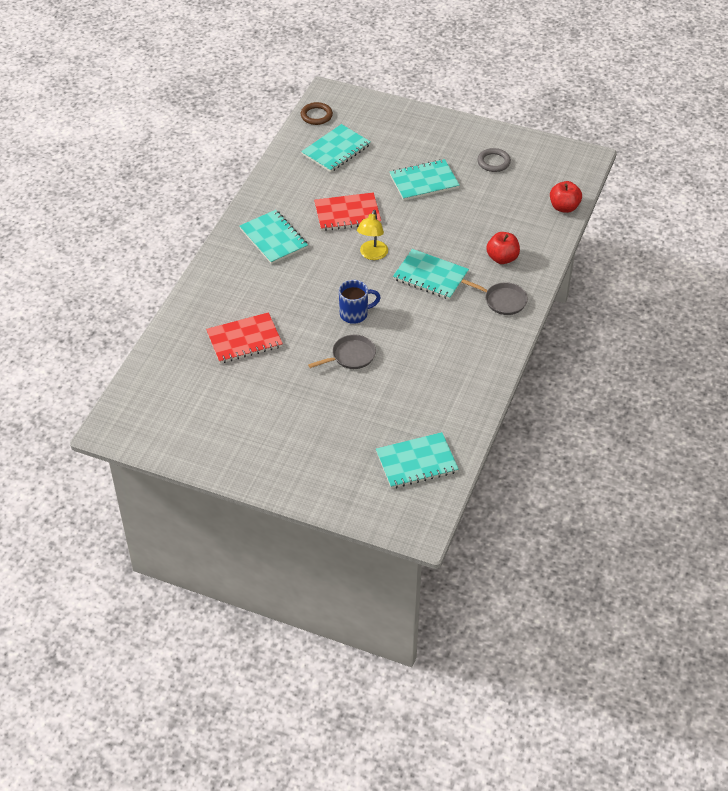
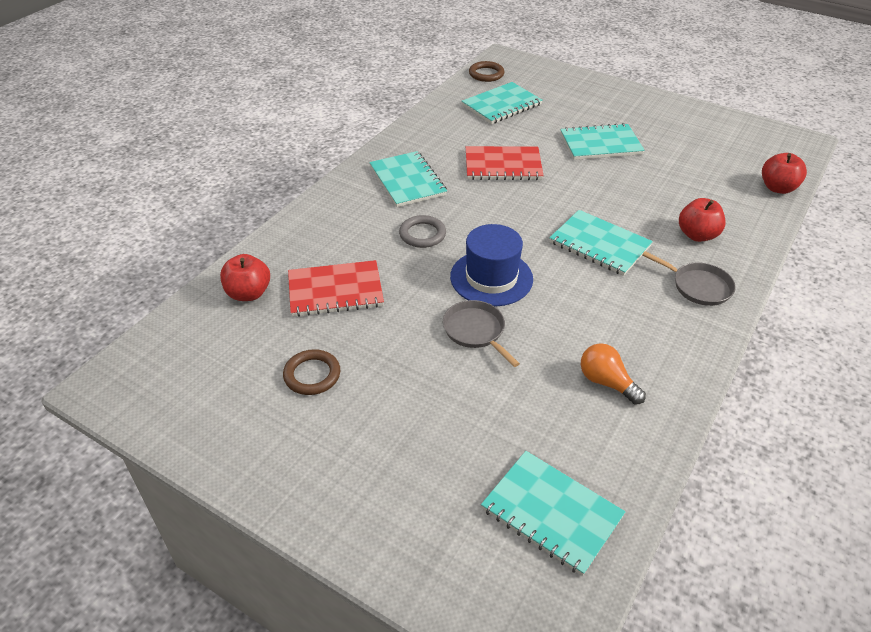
camera: 10 degrees right, 5 degrees down
grey pan [308,335,376,369] -> grey pan turned 105 degrees counterclockwise [443,300,520,367]
blue mug [339,280,381,324] -> blue hat [450,224,533,306]
yellow lamp [357,210,388,260] -> none
turquoise notebook [376,432,459,489] -> turquoise notebook turned 45 degrees clockwise [481,451,626,576]
grey ring [478,148,511,172] -> grey ring moved to [399,215,446,248]
none -> red apple [220,254,270,301]
none -> brown ring [283,349,340,395]
none -> orange light bulb [581,343,646,405]

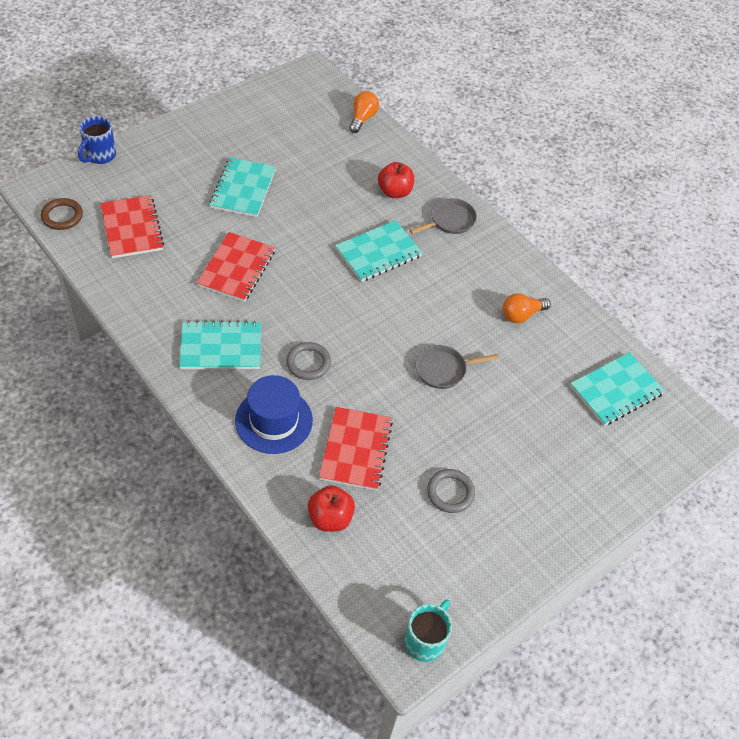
camera: 75 degrees left, 10 degrees up
brown ring [283,349,340,395] -> grey ring [427,469,475,513]
blue hat [450,224,533,306] -> blue hat moved to [235,375,313,454]
turquoise notebook [462,82,543,124] -> red notebook [101,195,164,258]
red apple [762,153,807,194] -> orange light bulb [349,91,379,133]
none -> blue mug [78,116,116,164]
none -> turquoise mug [405,599,452,662]

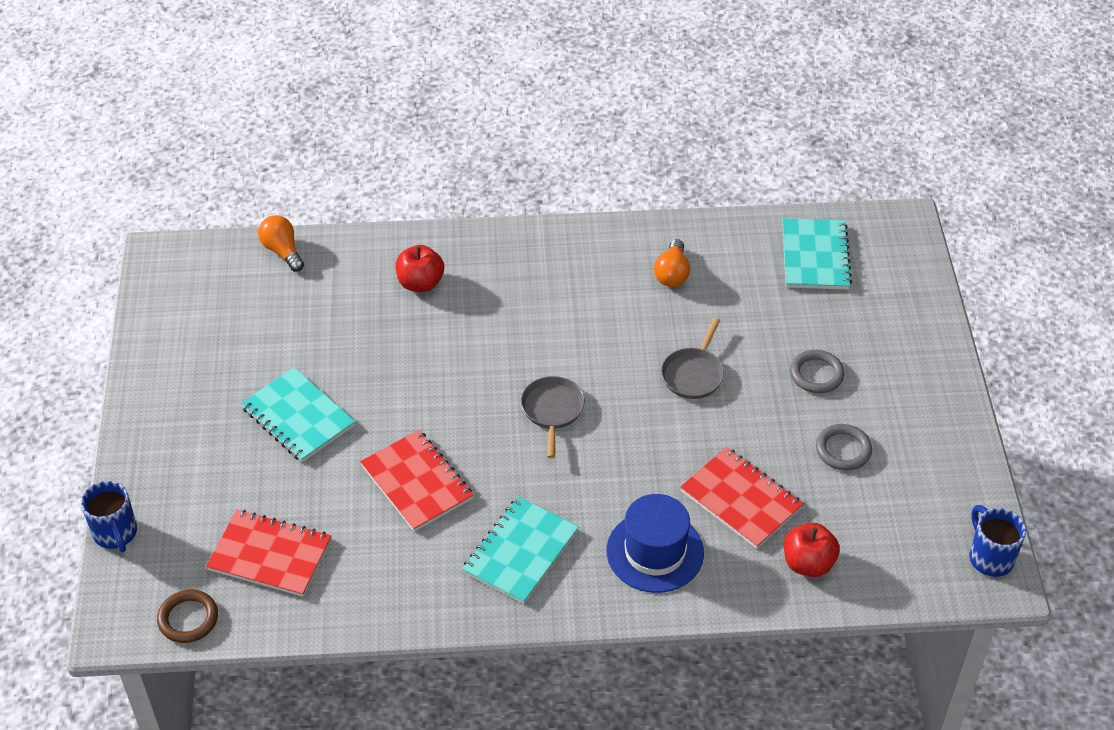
camera: 50 degrees left, 5 degrees down
grey ring [286,342,331,380] -> grey ring moved to [790,350,845,393]
turquoise notebook [335,220,423,282] -> none
turquoise mug [405,599,452,662] -> blue mug [969,505,1026,577]
grey pan [410,198,477,234] -> grey pan moved to [521,376,585,458]

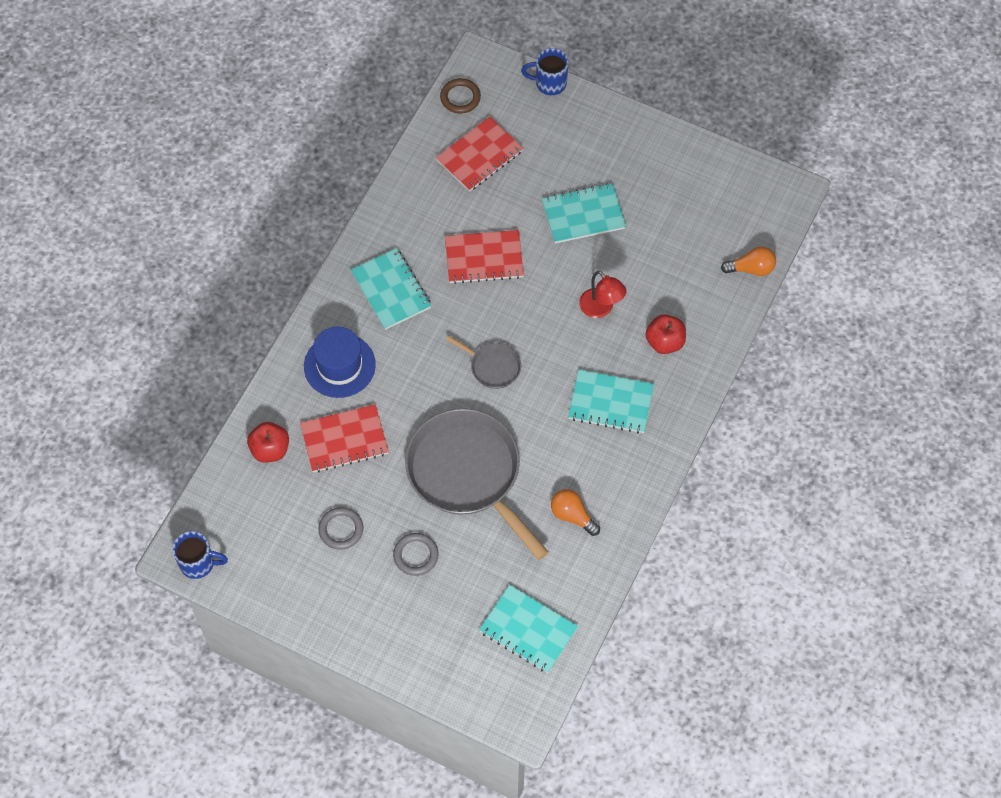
camera: 120 degrees right, 15 degrees up
grey pan [661,318,724,399] -> grey pan [405,408,549,560], size x2.22
none -> turquoise notebook [568,369,654,433]
none -> red lamp [579,271,627,318]

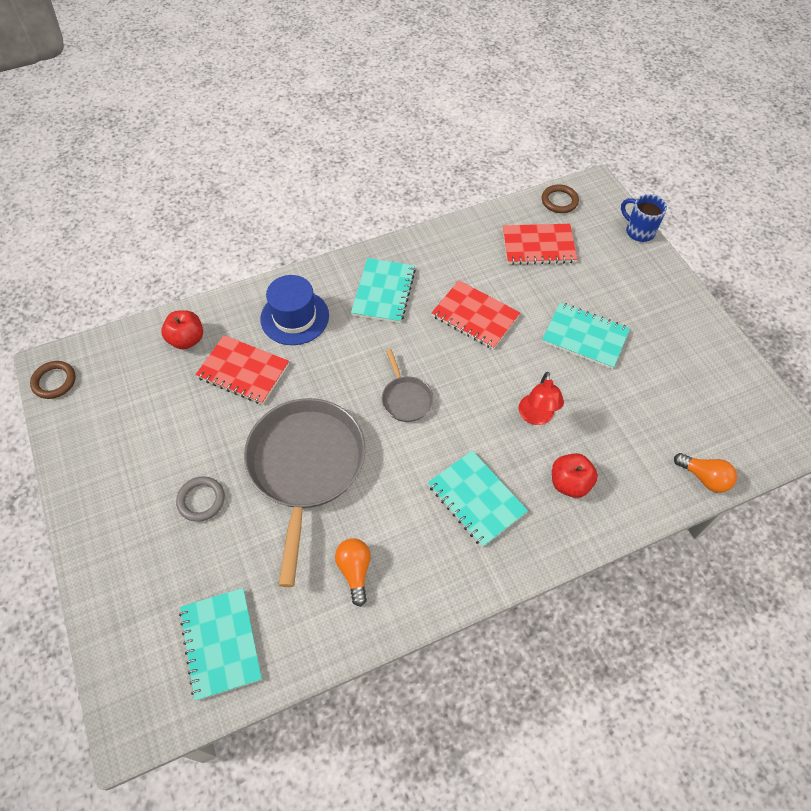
camera: 40 degrees right, 5 degrees down
blue mug [172,531,228,579] -> brown ring [30,361,76,399]
grey ring [318,507,363,550] -> none

